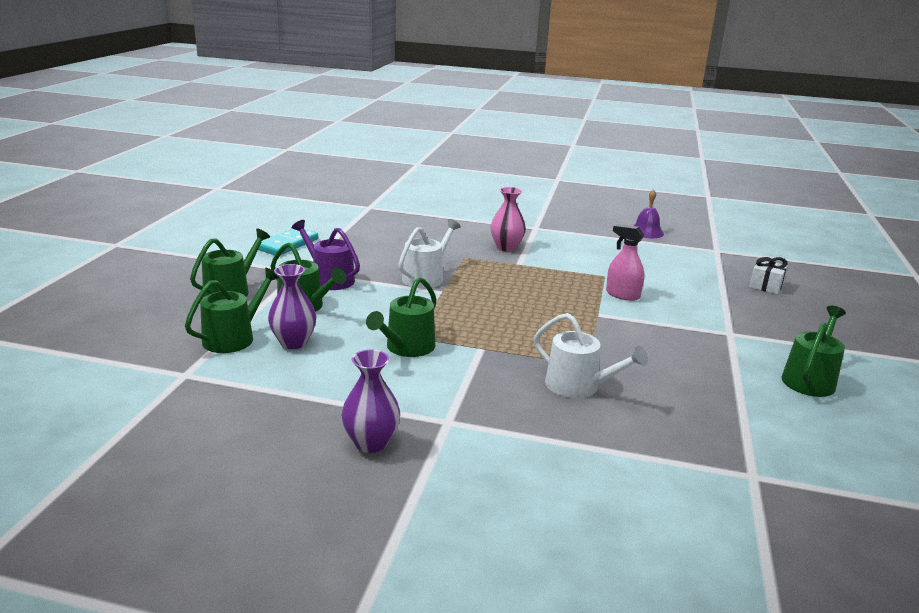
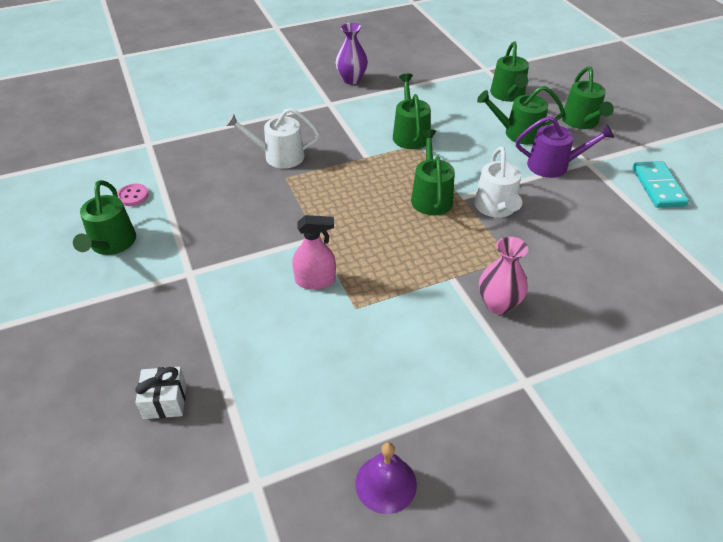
camera: 145 degrees right, 20 degrees up
purple vase [268,264,317,349] -> none
none -> pink button [117,184,149,206]
none -> green watering can [411,130,455,215]

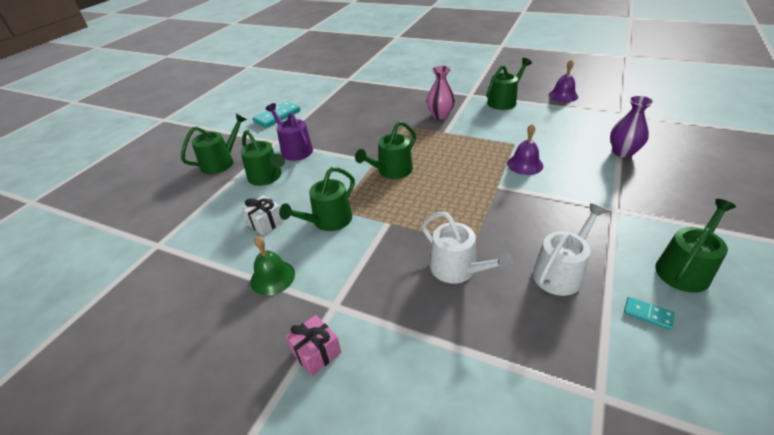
camera: 130 degrees left, 5 degrees down
pink button [117,184,149,206] -> turquoise domino [624,297,675,330]
white gift [135,367,186,419] -> white gift moved to [242,195,284,235]
pink spray bottle [292,215,336,290] -> purple bell [507,124,543,175]
purple vase [335,23,368,84] -> purple vase moved to [610,95,654,158]
white watering can [474,146,522,218] -> white watering can moved to [533,203,607,296]
green watering can [490,42,529,102] -> green watering can moved to [487,58,532,110]
none -> green bell [250,236,295,296]
none -> pink gift [286,315,341,376]

